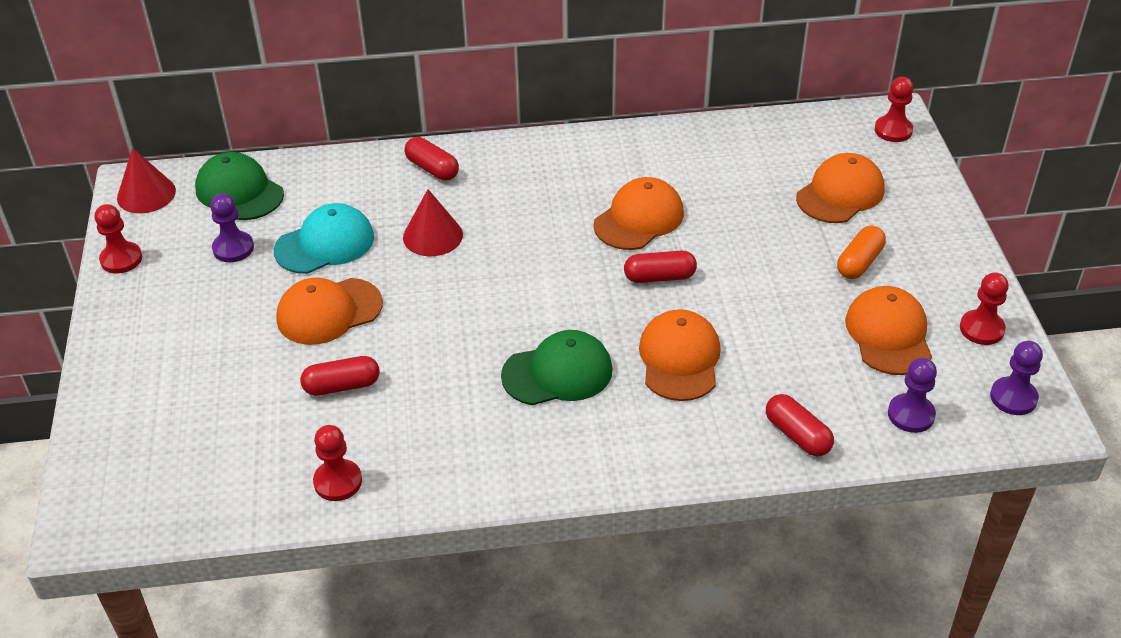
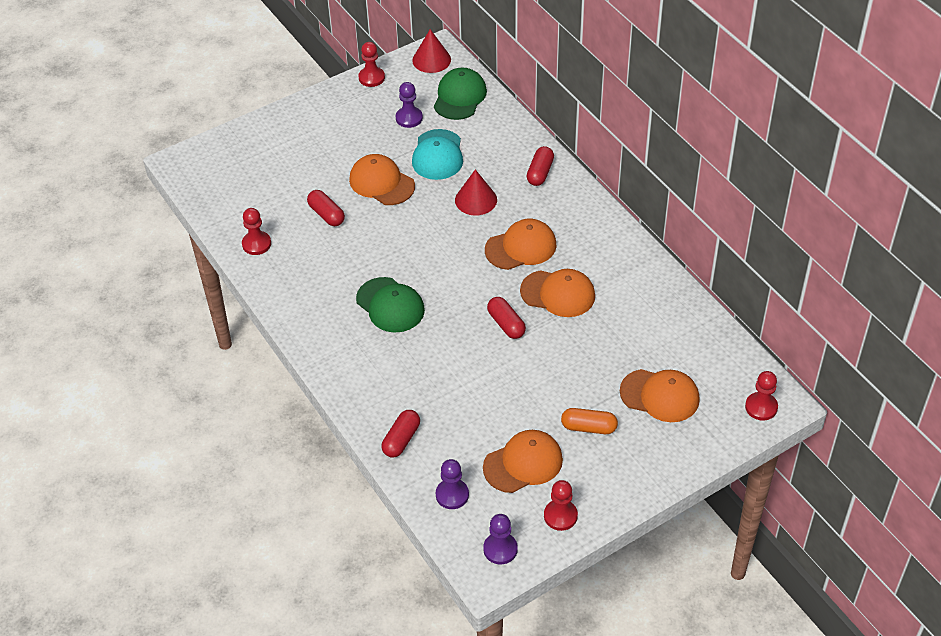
camera: 65 degrees right, 5 degrees up
turquoise cap [274,203,374,274] -> turquoise cap turned 60 degrees clockwise [412,129,463,180]
orange cap [639,309,721,401] -> orange cap moved to [485,219,556,270]

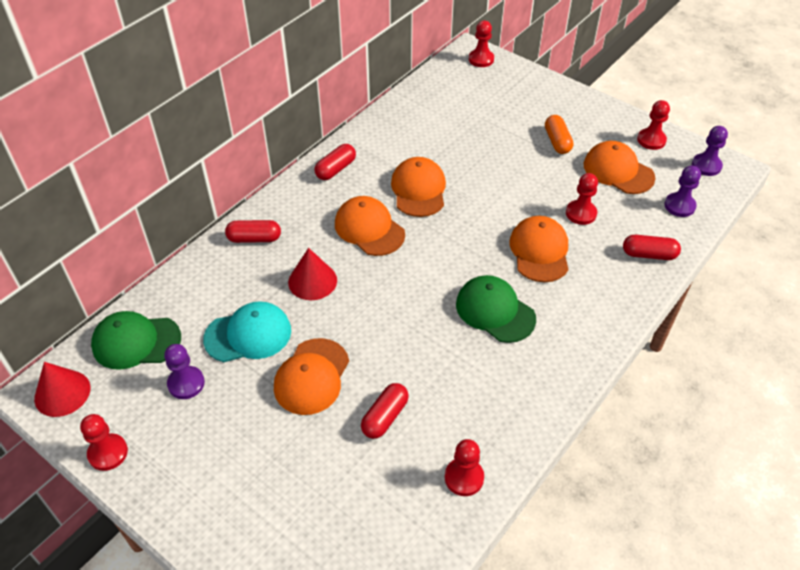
camera: 110 degrees left, 0 degrees up
green cap [356,277,425,333] -> green cap turned 75 degrees counterclockwise [456,275,536,343]
red capsule [487,297,526,339] -> red capsule moved to [315,144,356,180]
orange cap [620,369,700,422] -> orange cap moved to [509,216,569,282]
none -> red pawn [566,173,598,225]

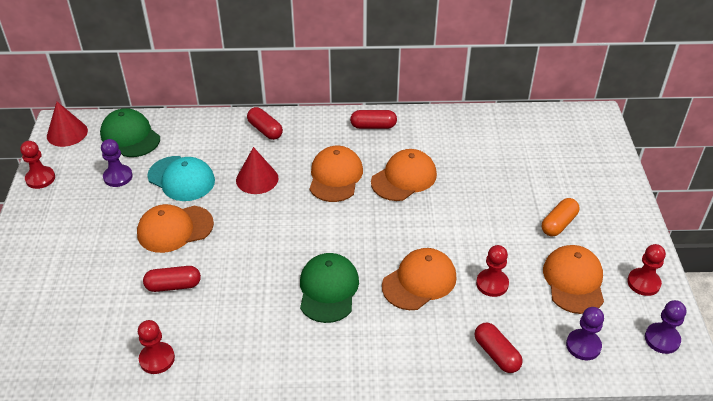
camera: 50 degrees right, 5 degrees down
red pawn [469,21,494,67] -> none

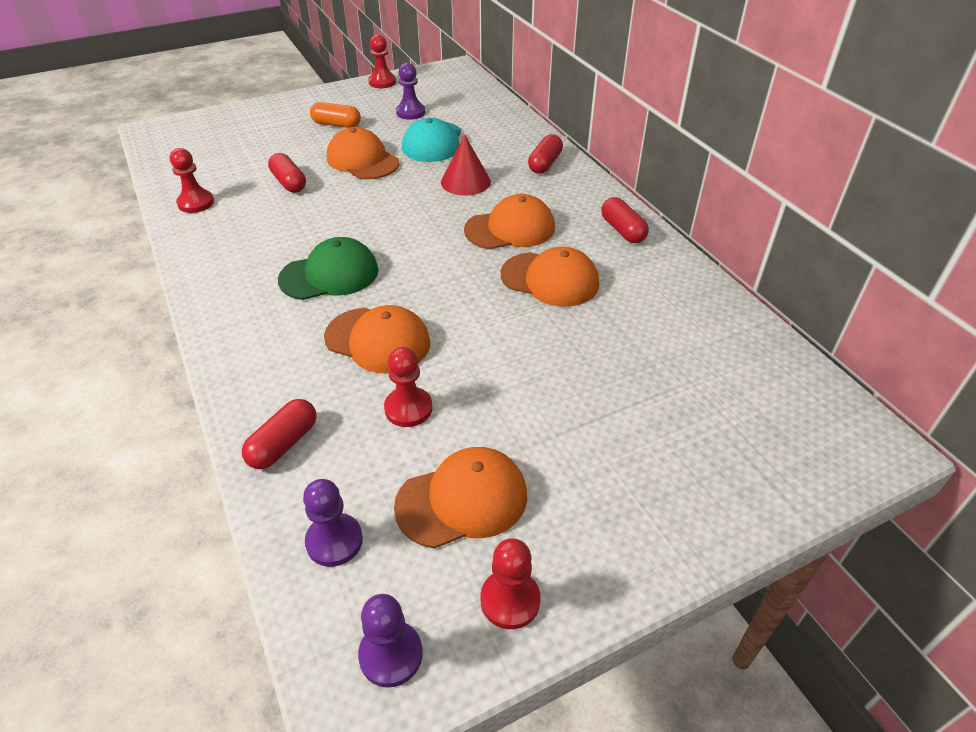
camera: 65 degrees right, 0 degrees up
red cone [47,102,88,147] -> none
green cap [100,108,160,157] -> none
orange capsule [542,198,579,237] -> orange capsule moved to [310,102,361,128]

